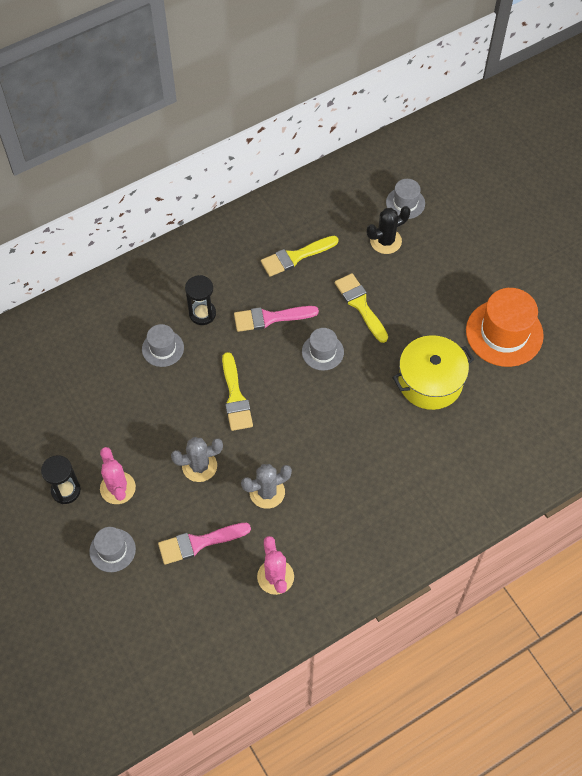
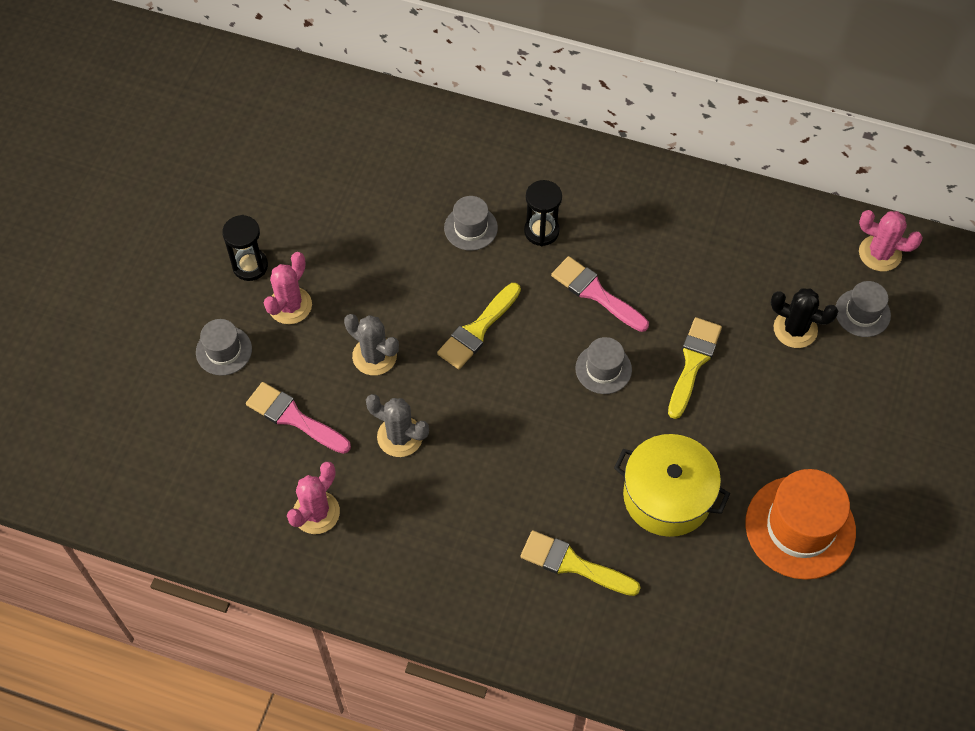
camera: 50 degrees right, 0 degrees up
yellow brush [261,236,339,277] -> yellow brush moved to [520,530,641,596]
none -> pink cactus [859,210,923,271]

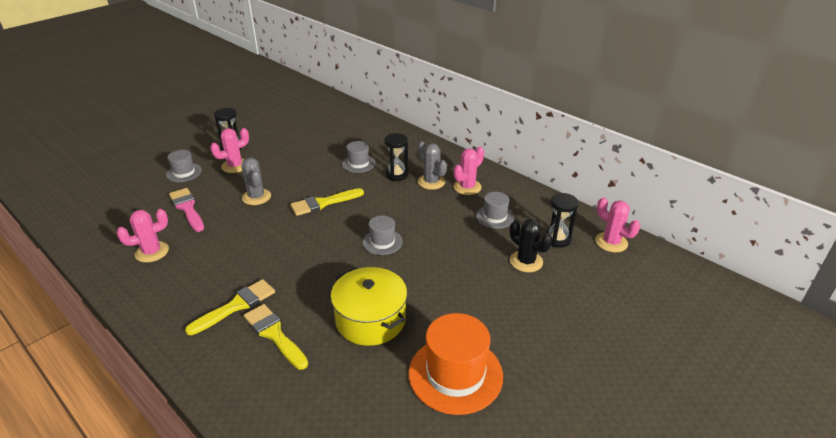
camera: 25 degrees right, 25 degrees down
grey cactus [366,394,429,457] -> grey cactus moved to [417,141,447,190]
pink brush [551,256,649,332] -> none
yellow brush [668,317,722,419] -> yellow brush moved to [185,279,275,335]
grey hat [836,281,891,337] -> grey hat moved to [476,192,514,229]
none -> pink cactus [454,146,484,195]
none -> black hourglass [545,193,579,248]

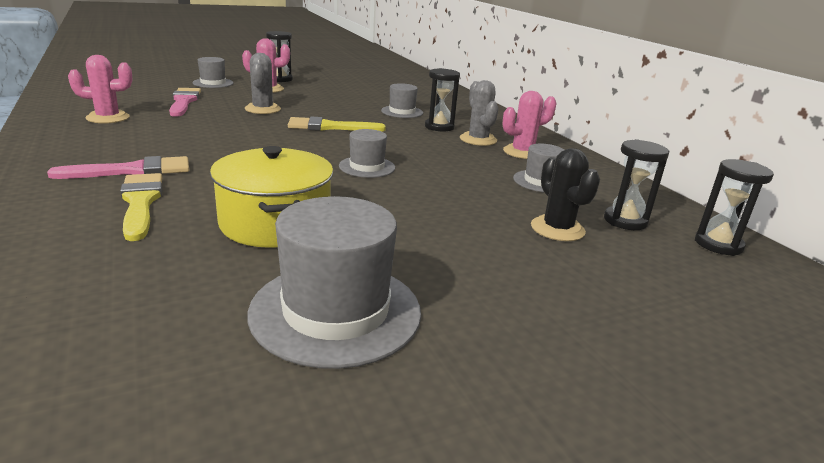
camera: 20 degrees right, 10 degrees down
yellow brush [185,279,275,335] -> pink brush [47,156,189,179]
orange hat [409,313,503,415] -> grey hat [247,196,421,369]
pink cactus [595,197,640,252] -> black hourglass [695,159,774,256]

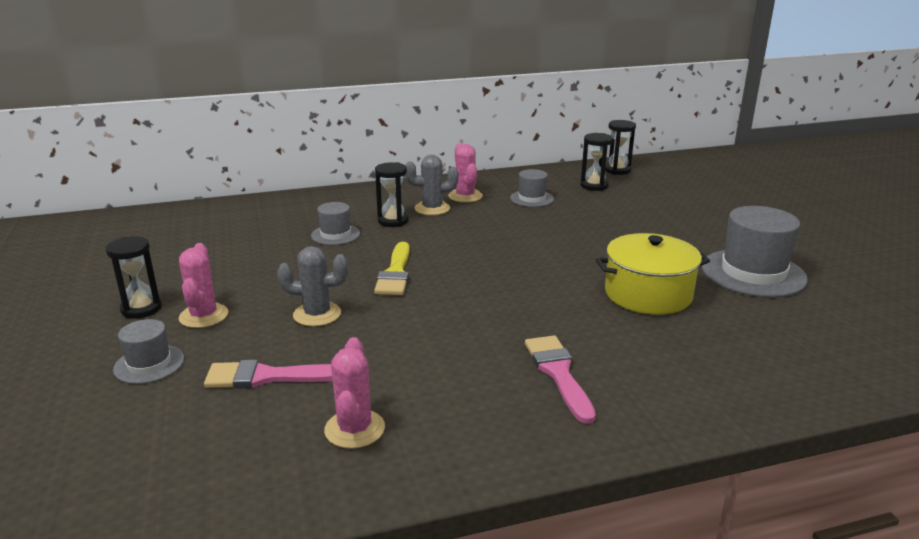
camera: 80 degrees left, 0 degrees up
yellow brush [120,173,162,241] -> none
grey hat [339,129,395,178] -> none
black cactus [531,148,600,241] -> none

